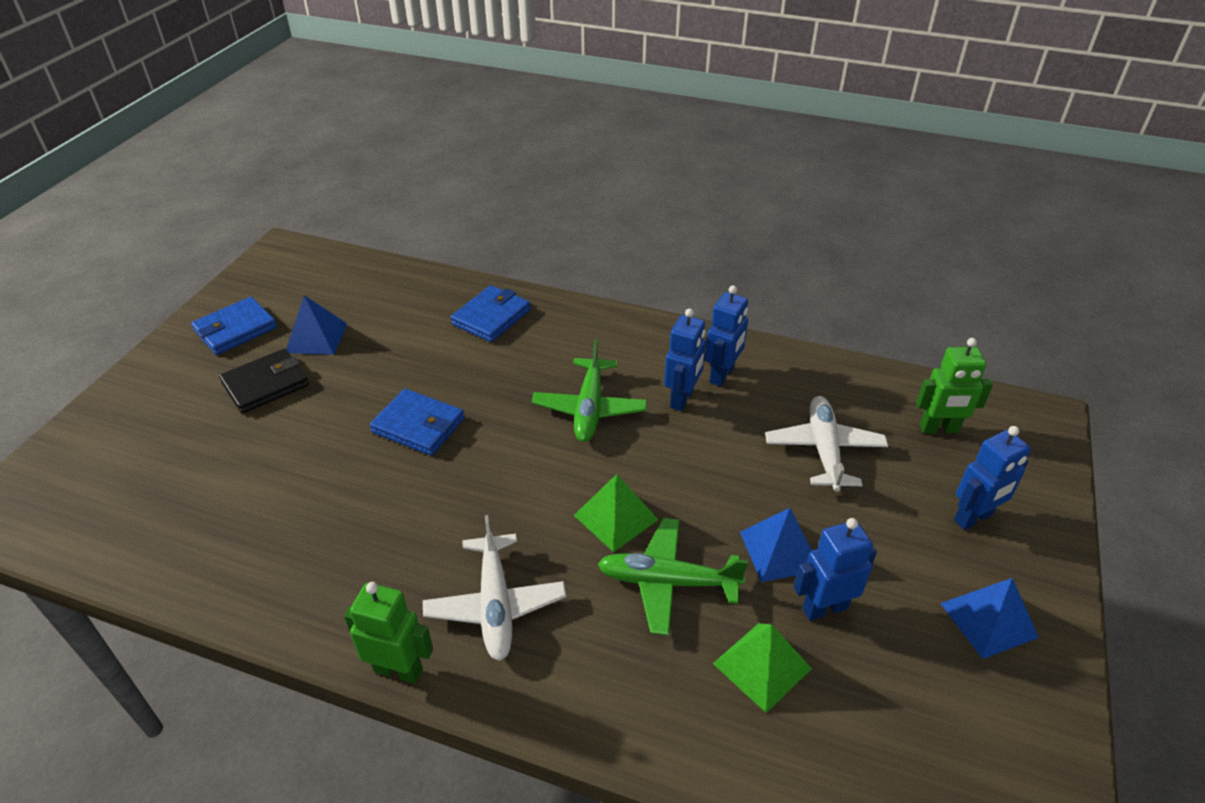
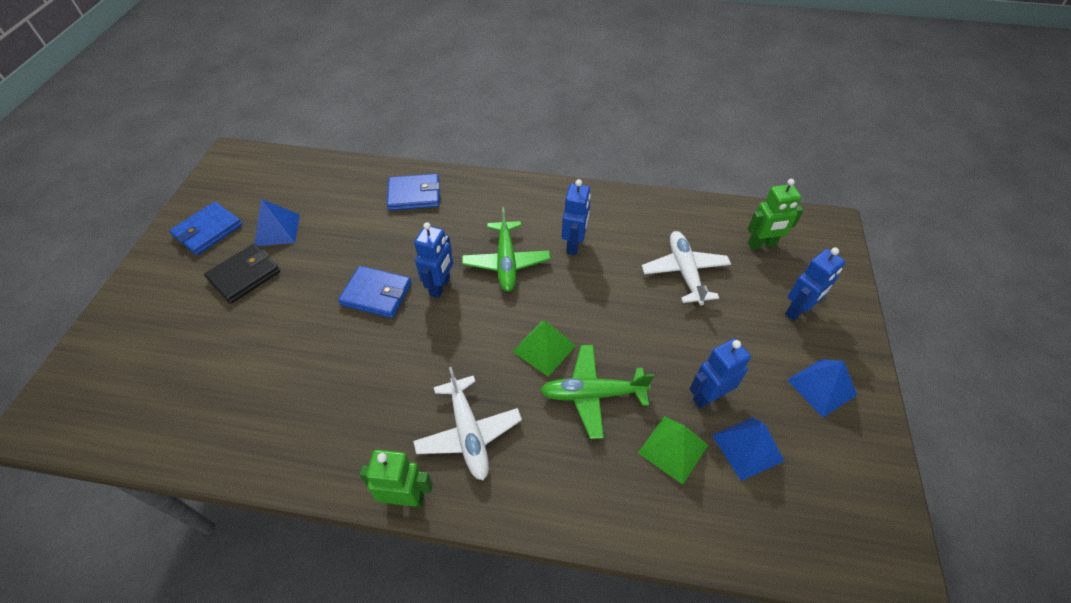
camera: 10 degrees left, 10 degrees up
blue wallet [450,285,531,342] -> blue wallet turned 60 degrees clockwise [387,174,440,211]
blue robot [705,285,748,387] -> blue robot moved to [414,222,453,298]
blue pyramid [740,508,812,582] -> blue pyramid moved to [712,417,784,481]

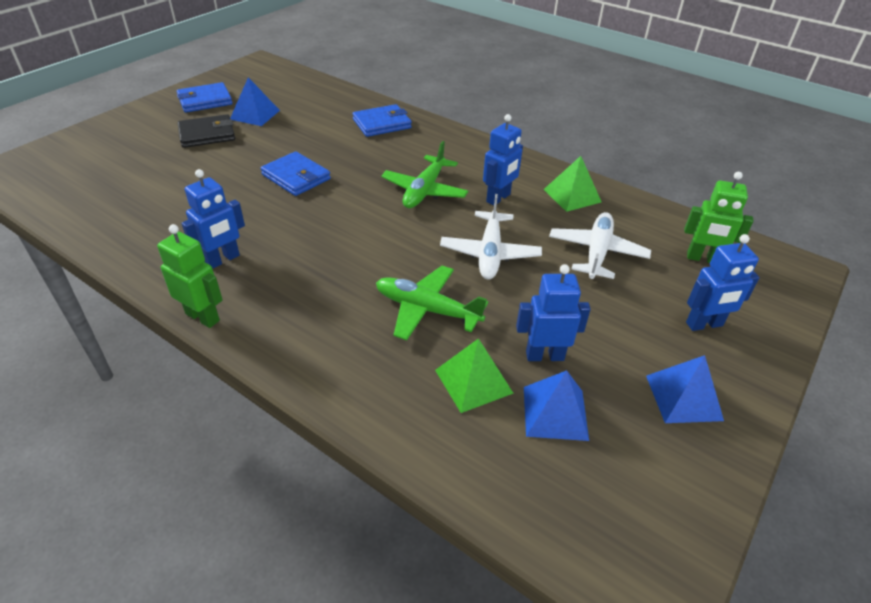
camera: 25 degrees right, 10 degrees down
blue wallet [387,174,440,211] -> blue wallet turned 45 degrees counterclockwise [352,104,412,137]
white plane [413,367,522,480] -> white plane moved to [440,194,542,279]
blue robot [414,222,453,298] -> blue robot moved to [181,169,245,269]
green pyramid [512,321,576,377] -> green pyramid moved to [543,156,602,212]

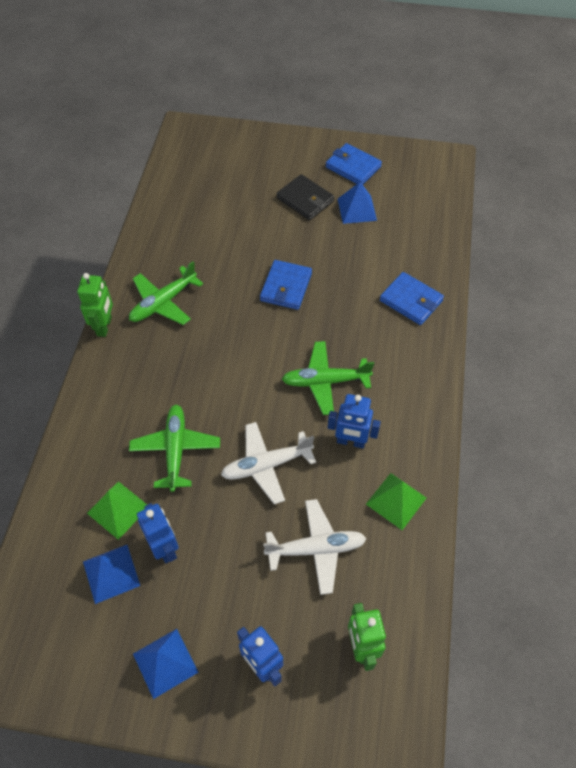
camera: 65 degrees right, 15 degrees up
blue robot [181,169,245,269] -> green plane [129,262,203,325]

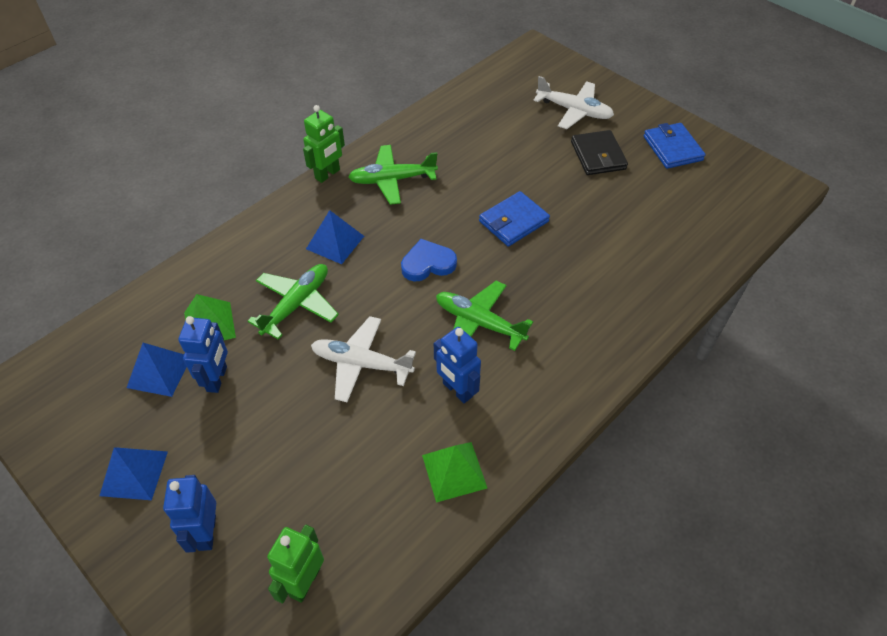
camera: 35 degrees right, 5 degrees down
white plane [263,499,367,595] -> white plane moved to [533,76,614,129]
blue pyramid [338,182,377,224] -> blue pyramid moved to [306,210,364,264]
blue wallet [380,272,444,325] -> none
none -> blue heart [401,239,457,281]

